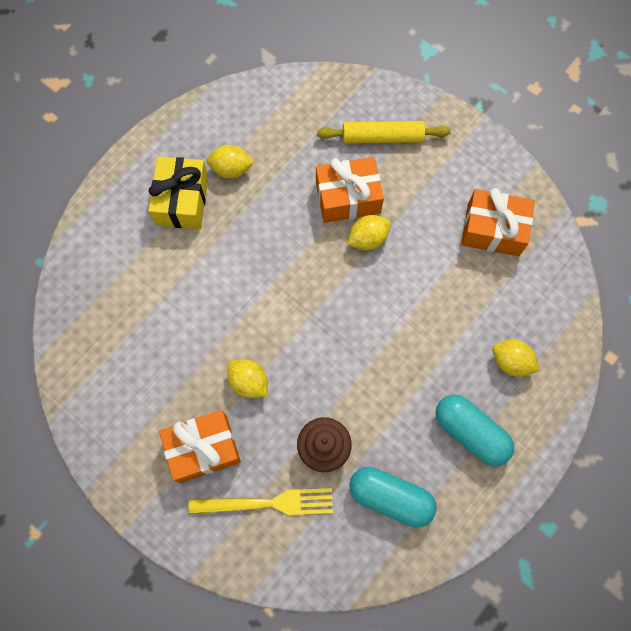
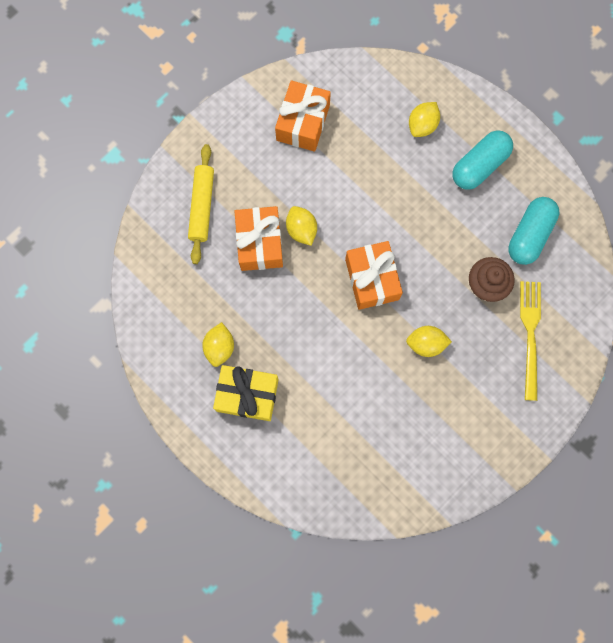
camera: 85 degrees left, 5 degrees up
orange gift [159,410,241,483] -> orange gift moved to [345,241,403,310]
yellow lemon [227,359,268,398] -> yellow lemon turned 45 degrees clockwise [406,326,452,357]

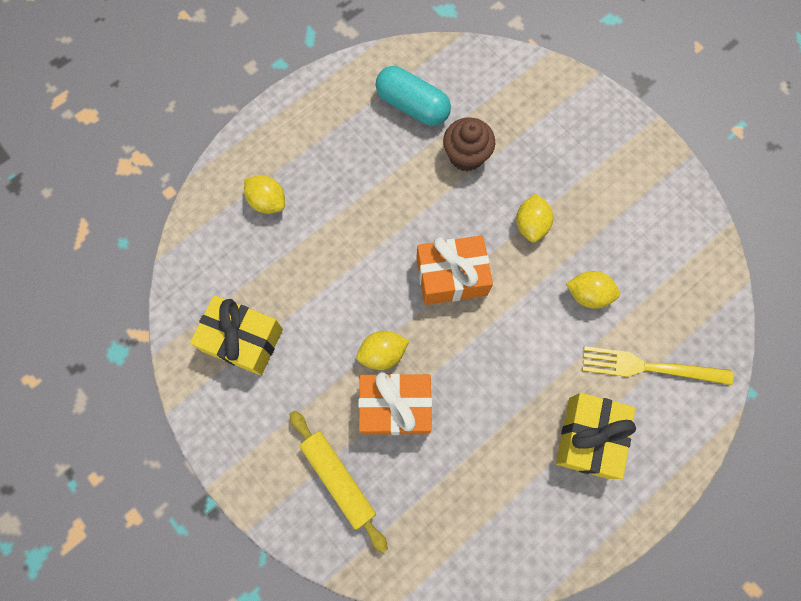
camera: 85 degrees left, 5 degrees down
yellow rolling pin [188,144,214,264] -> yellow rolling pin turned 45 degrees clockwise [290,410,388,553]
yellow lemon [202,322,234,367] -> yellow lemon moved to [566,271,620,309]
orange gift [275,80,331,152] -> yellow gift [190,295,283,375]
turquoise capsule [453,130,513,190] -> none
yellow fork [520,281,541,401] -> yellow fork moved to [582,346,733,385]

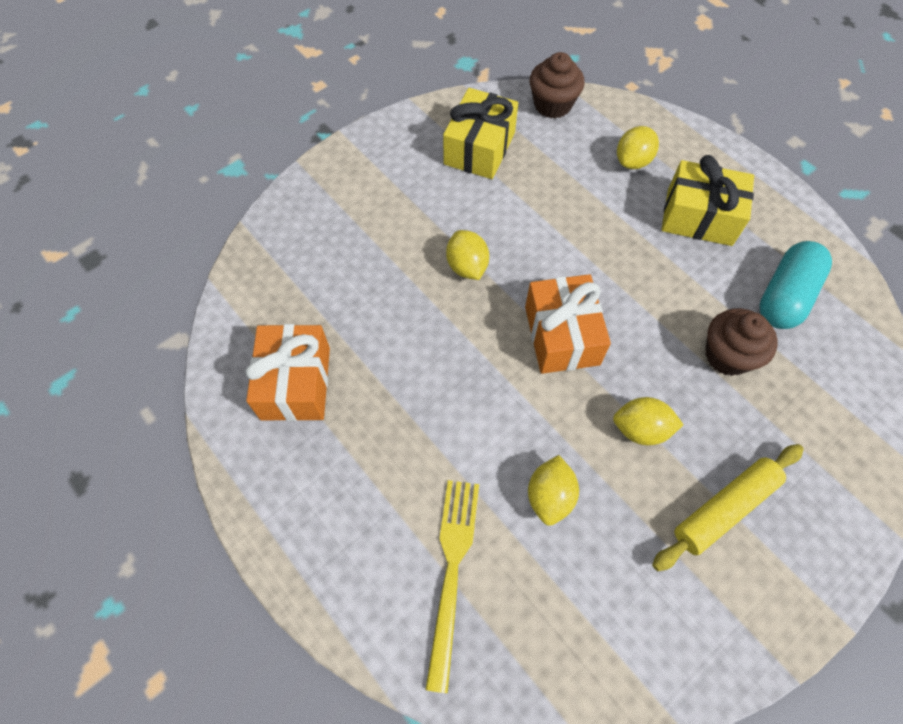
camera: 90 degrees right, 10 degrees down
yellow rolling pin [290,410,388,553] -> yellow rolling pin moved to [652,444,804,571]
orange gift [358,372,432,435] -> orange gift moved to [245,324,330,421]
yellow gift [556,393,636,479] -> yellow gift moved to [661,155,754,246]
none -> brown cupcake [530,52,585,119]

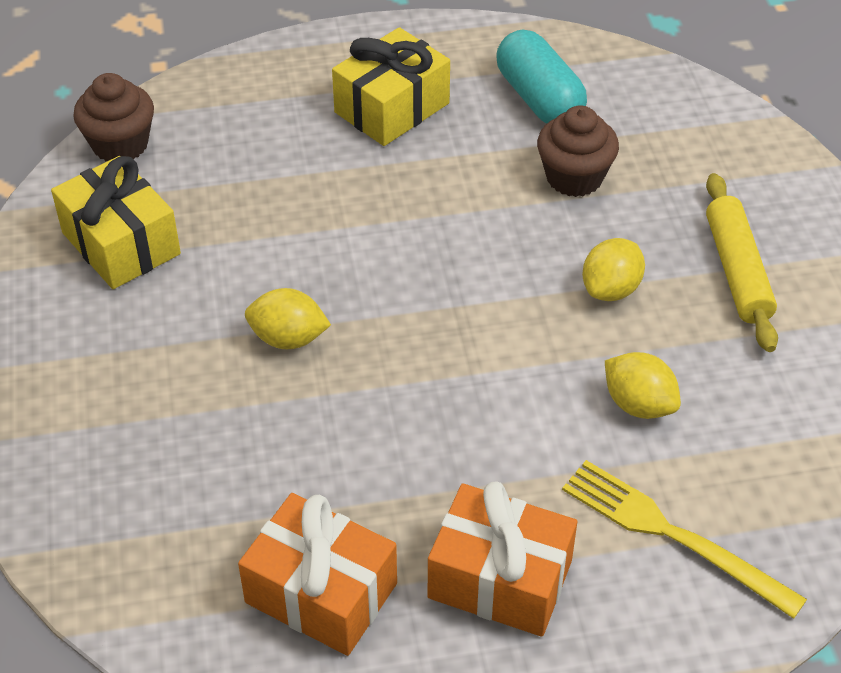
camera: 60 degrees left, 15 degrees down
orange gift [525,274,611,374] -> orange gift moved to [428,481,577,637]
yellow lemon [617,126,659,169] -> none

